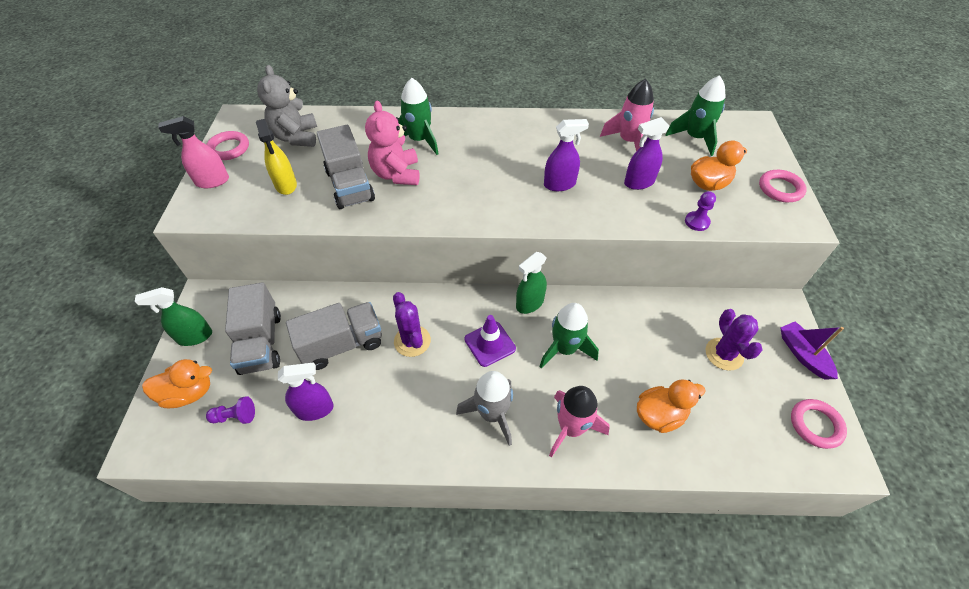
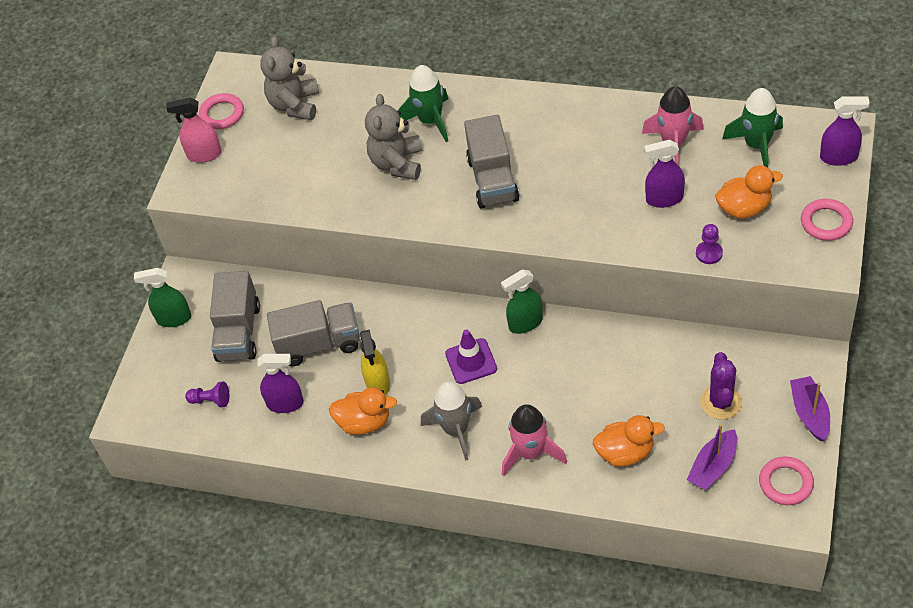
camera: 20 degrees right, 0 degrees up
orange duck [142,359,212,408] -> orange duck moved to [329,387,397,435]
yellow spray bottle [256,119,297,195] -> yellow spray bottle moved to [360,330,390,395]
grey truck [317,125,375,209] -> grey truck moved to [464,115,519,209]
pink teddy bear [365,100,420,185] -> grey teddy bear [365,94,422,180]
purple cactus [393,292,431,357] -> none
green rocket [539,303,599,369] -> none
purple spray bottle [544,119,589,191] -> purple spray bottle moved to [820,96,870,166]
none -> purple boat [687,424,737,490]

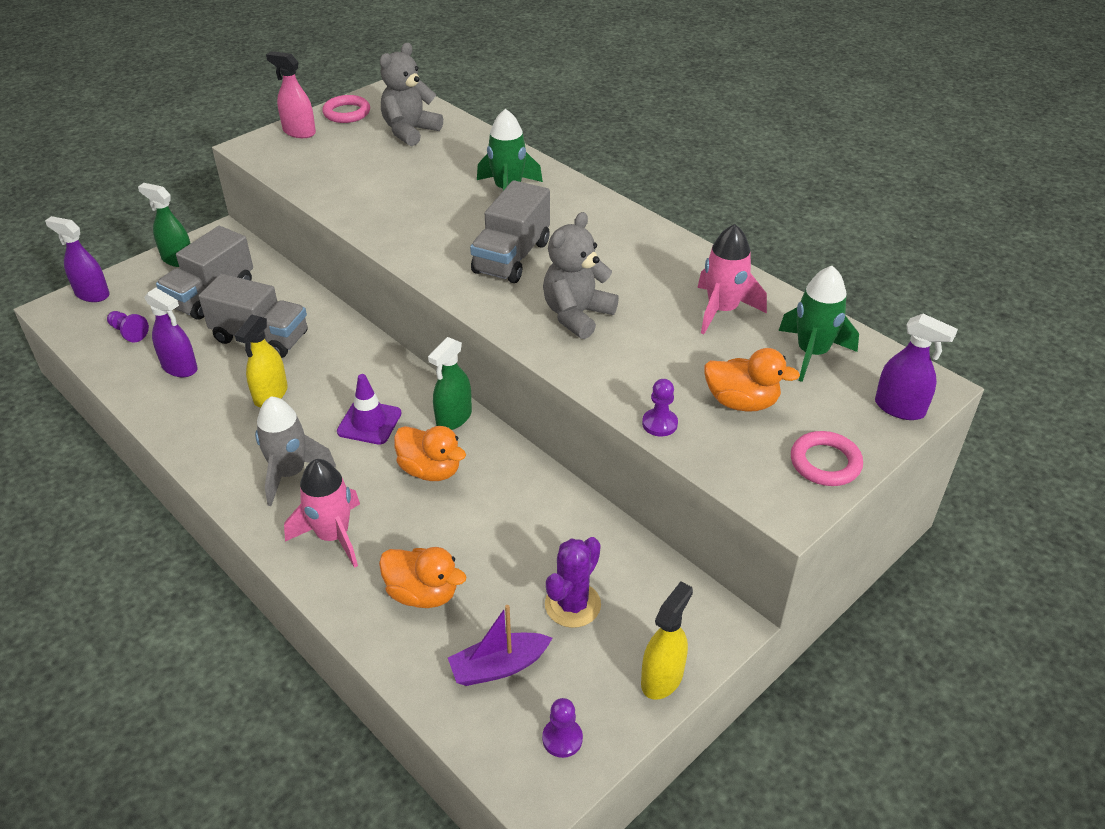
camera: 25 degrees right, 10 degrees down
orange duck [329,387,397,435] -> orange duck moved to [394,426,466,481]
grey teddy bear [365,94,422,180] -> grey teddy bear moved to [543,212,619,339]
green spray bottle [501,270,543,334] -> green spray bottle turned 60 degrees counterclockwise [428,337,472,430]
purple spray bottle [644,140,685,208] -> purple spray bottle moved to [45,216,110,302]
pink ring [759,456,814,505] -> purple pawn [542,698,583,758]
purple boat [790,376,830,441] -> yellow spray bottle [641,581,693,700]

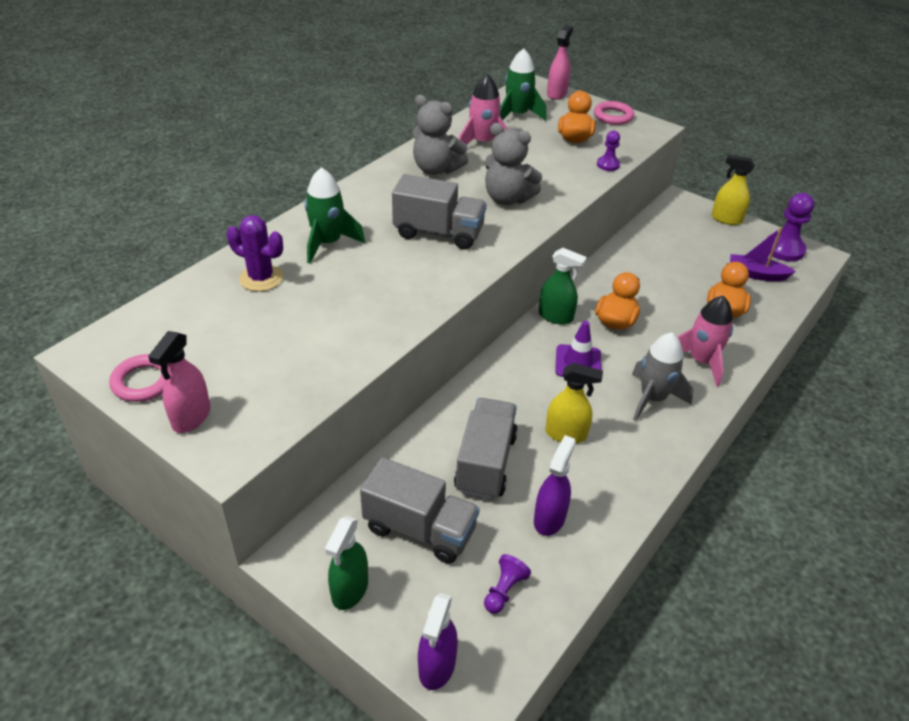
camera: 100 degrees left, 0 degrees up
grey teddy bear [380,43,443,146] -> grey teddy bear moved to [413,95,468,175]
purple boat [448,605,552,686] -> purple boat turned 135 degrees clockwise [730,227,796,281]
purple pawn [542,698,583,758] -> purple pawn [766,193,814,261], size x1.79
purple cactus [545,537,601,628] -> purple cactus moved to [227,215,283,291]
purple spray bottle [875,314,958,420] -> pink spray bottle [547,25,573,100]

